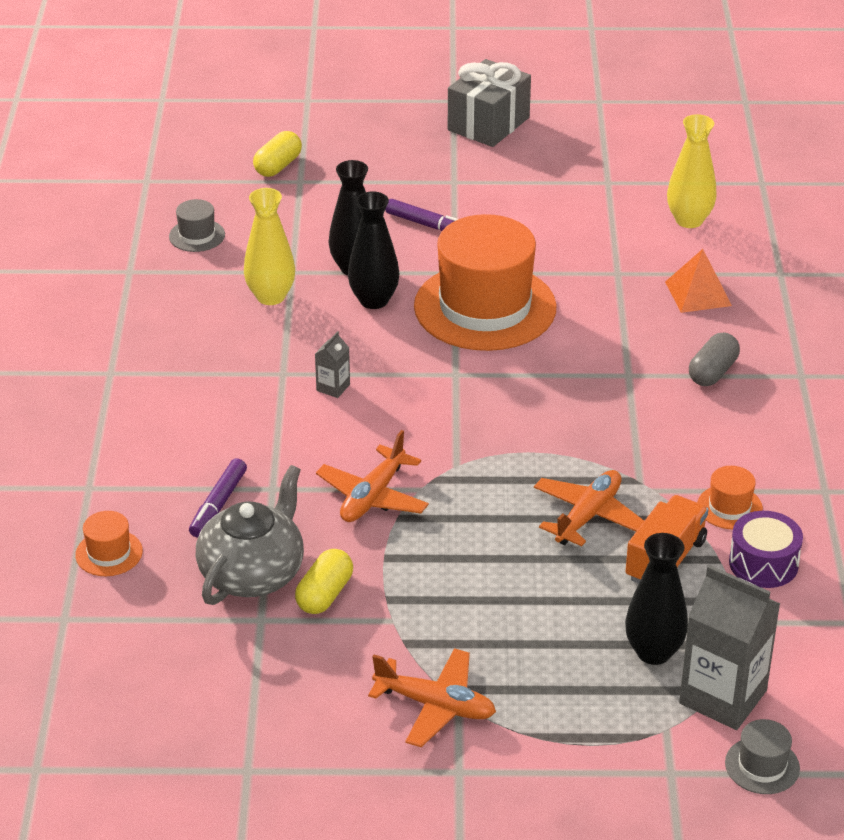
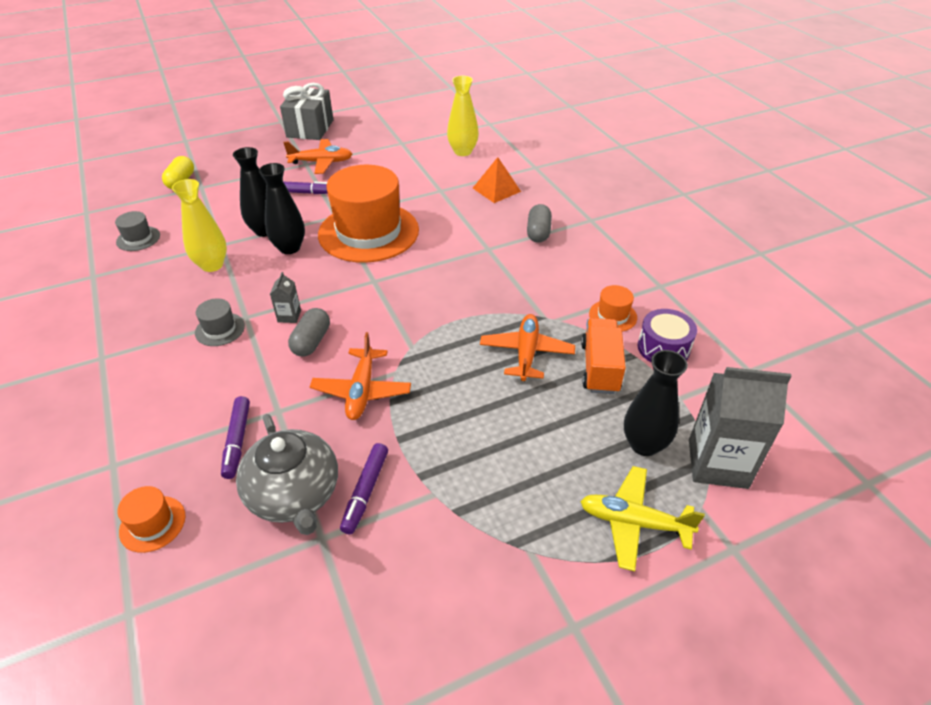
camera: 25 degrees left, 5 degrees up
grey teapot [196,465,304,605] -> grey teapot turned 150 degrees clockwise [236,414,338,535]
yellow capsule [295,549,353,614] -> purple marker [340,443,388,534]
orange plane [368,648,496,747] -> orange plane moved to [283,139,352,174]
grey hat [725,719,800,794] -> grey hat moved to [195,298,245,346]
none -> grey capsule [288,308,330,357]
none -> yellow plane [580,466,705,571]

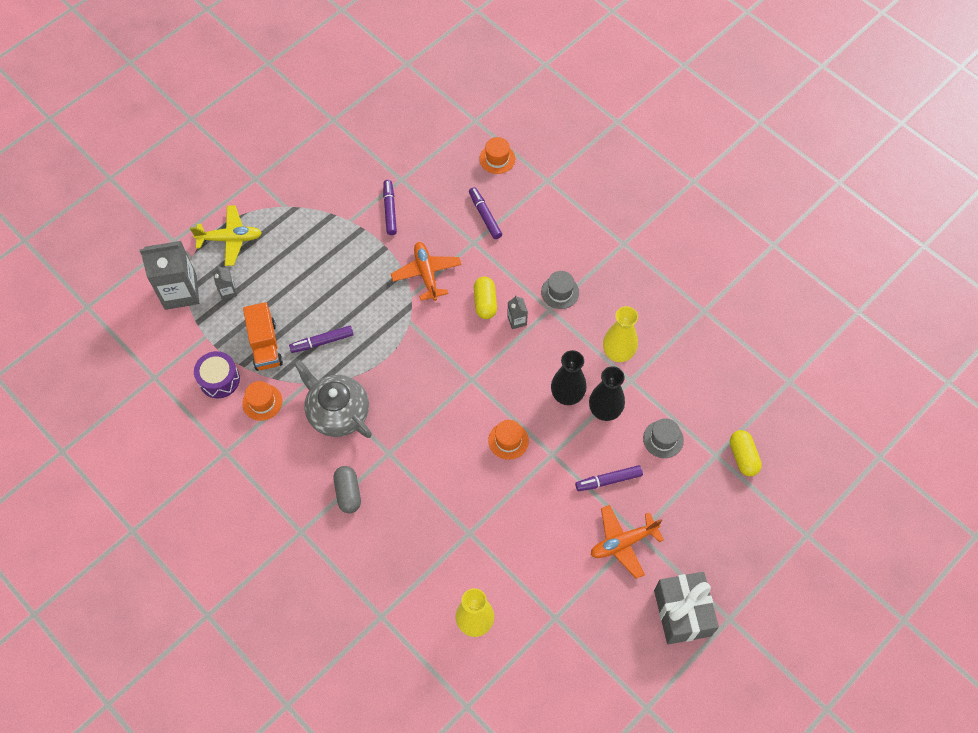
camera: 160 degrees right, 20 degrees up
grey hat [115,211,160,251] -> grey hat moved to [643,418,684,458]
grey teapot [236,414,338,535] -> grey teapot moved to [294,360,372,438]
grey capsule [288,308,330,357] -> yellow capsule [474,277,497,319]
orange hat [318,165,419,263] -> orange hat [488,420,529,460], size x0.41
orange pyramid [473,157,521,203] -> none
orange plane [480,314,575,381] -> purple marker [289,326,354,353]
black vase [624,350,688,456] -> grey carton [213,265,237,300]

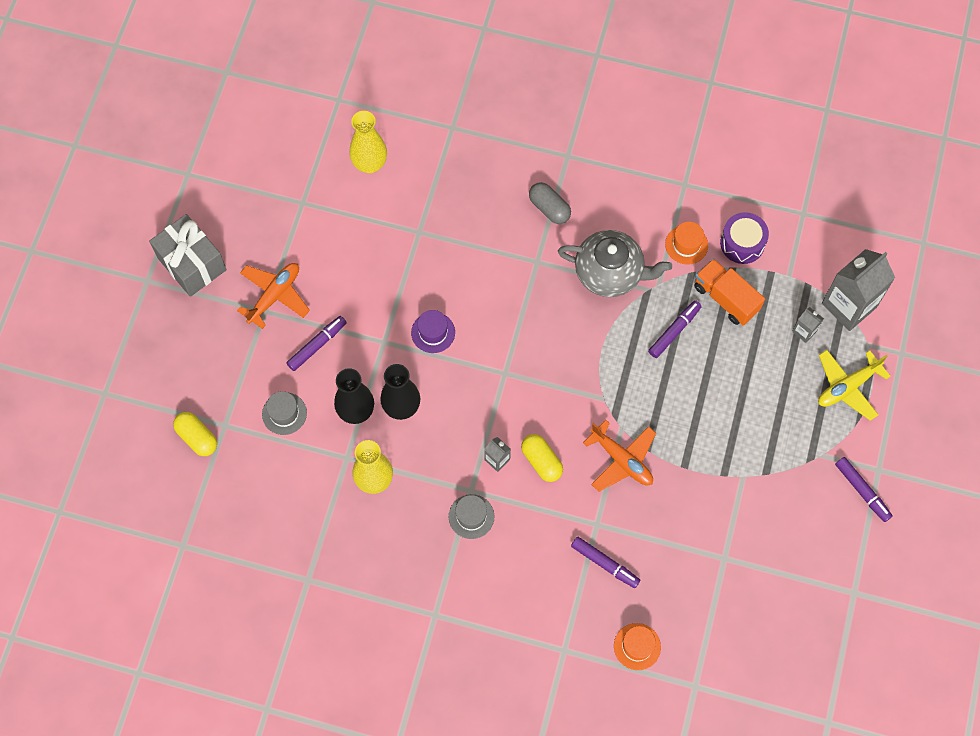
camera: 150 degrees right, 5 degrees up
purple marker [383,180,397,235] -> purple marker moved to [835,457,892,522]
orange hat [488,420,529,460] -> purple hat [411,310,455,353]

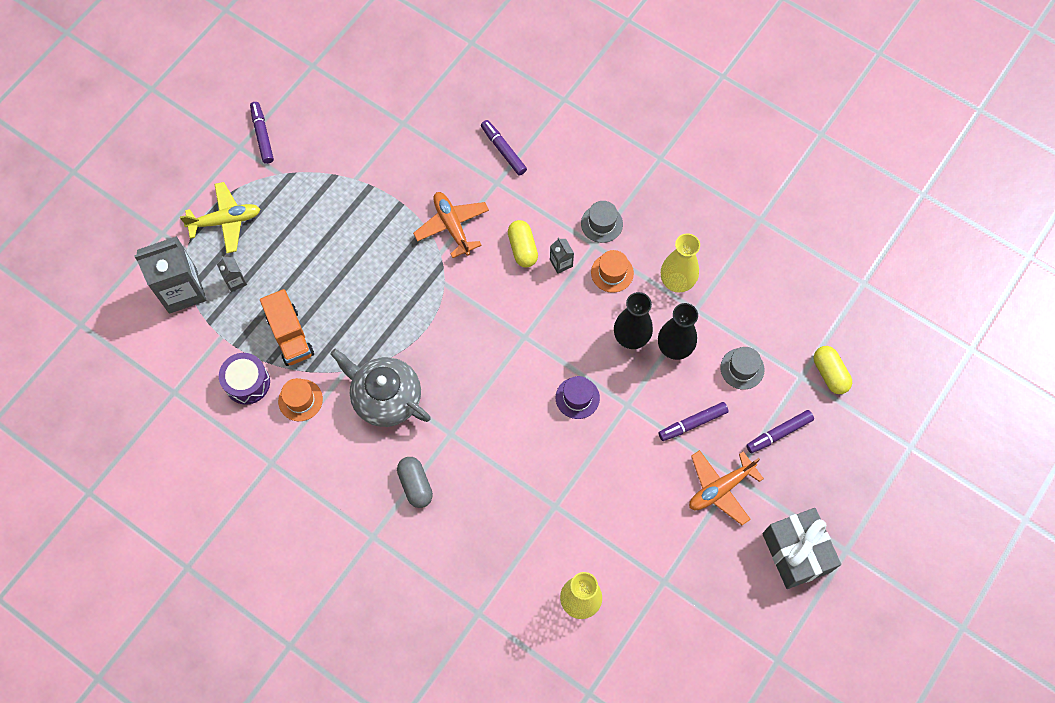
camera: 160 degrees left, 0 degrees up
orange hat [614,623,661,670] -> orange hat moved to [591,250,634,293]
purple marker [648,300,702,358] -> purple marker moved to [746,410,814,453]

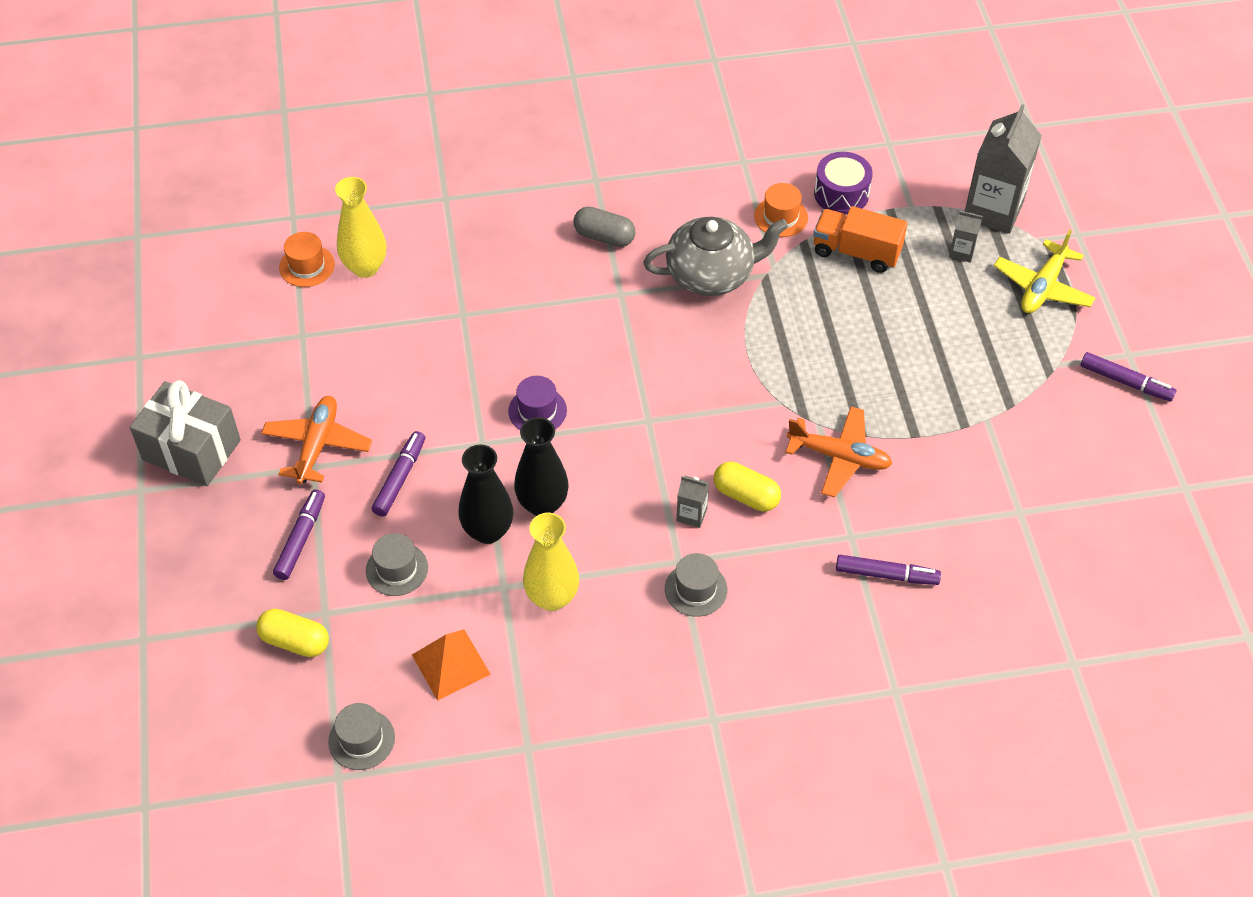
camera: 135 degrees right, 15 degrees down
orange hat [591,250,634,293] -> orange hat moved to [279,232,335,287]
none -> grey hat [328,703,395,770]
none -> orange pyramid [412,629,491,701]

